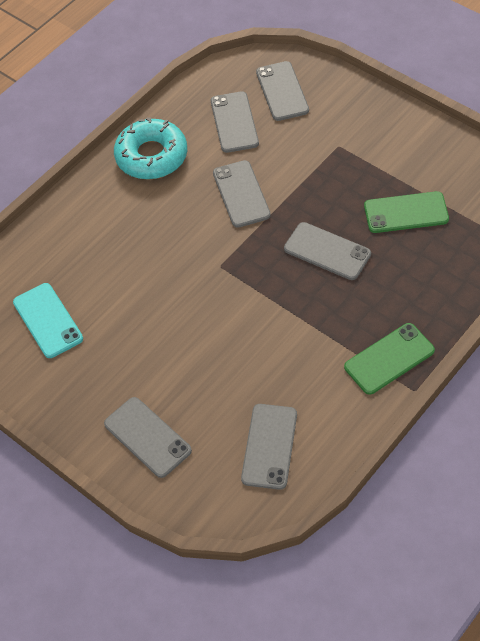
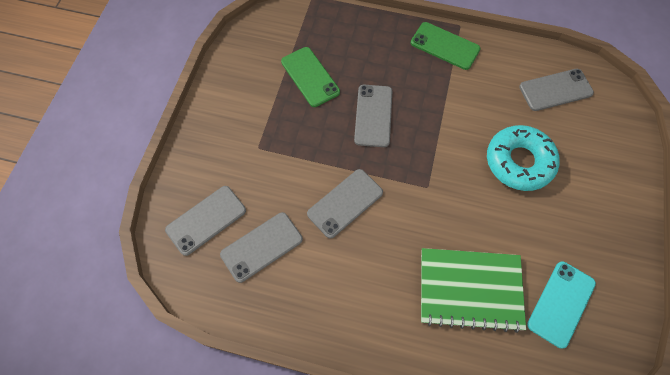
camera: 120 degrees left, 10 degrees up
grey phone [104,397,192,478] -> none
turquoise donut [114,117,187,180] -> turquoise donut moved to [487,125,560,191]
none -> green notebook [421,248,526,333]

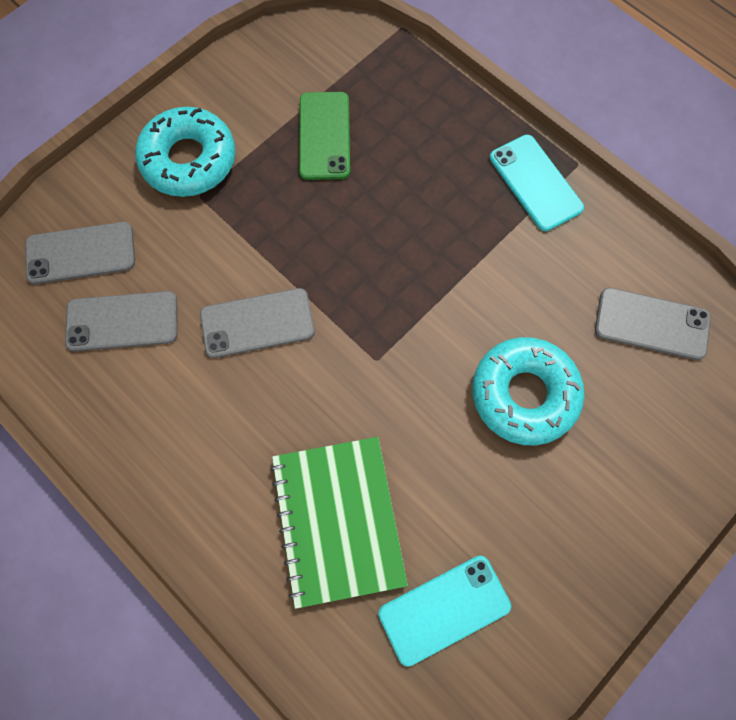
camera: 30 degrees right, 5 degrees up
grey phone [354,85,392,147] -> none
green phone [411,22,481,70] -> turquoise phone [490,135,584,231]
green notebook [421,248,526,333] -> green notebook turned 45 degrees clockwise [270,437,408,609]
none -> turquoise donut [135,107,235,197]

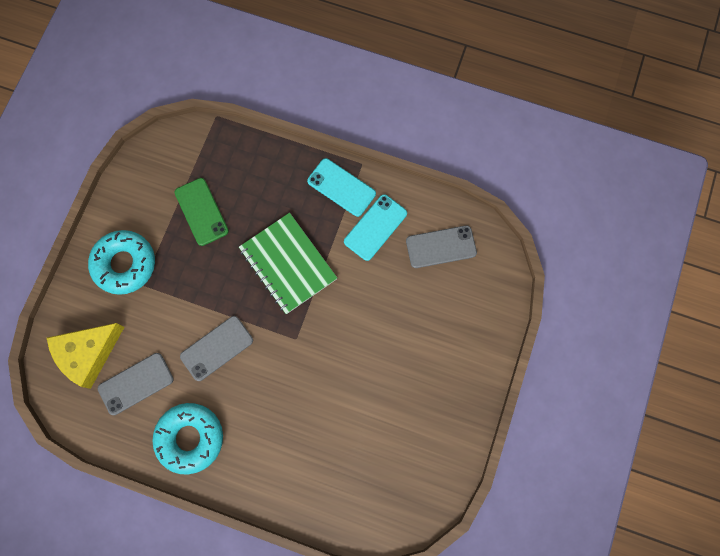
camera: 25 degrees left, 5 degrees up
grey phone [25,222,135,284] -> yellow cheese [47,323,124,389]
green notebook [270,437,408,609] -> green notebook moved to [239,213,337,314]
turquoise phone [378,556,511,667] -> turquoise phone moved to [344,194,407,261]
turquoise donut [472,337,585,445] -> turquoise donut moved to [152,403,223,474]

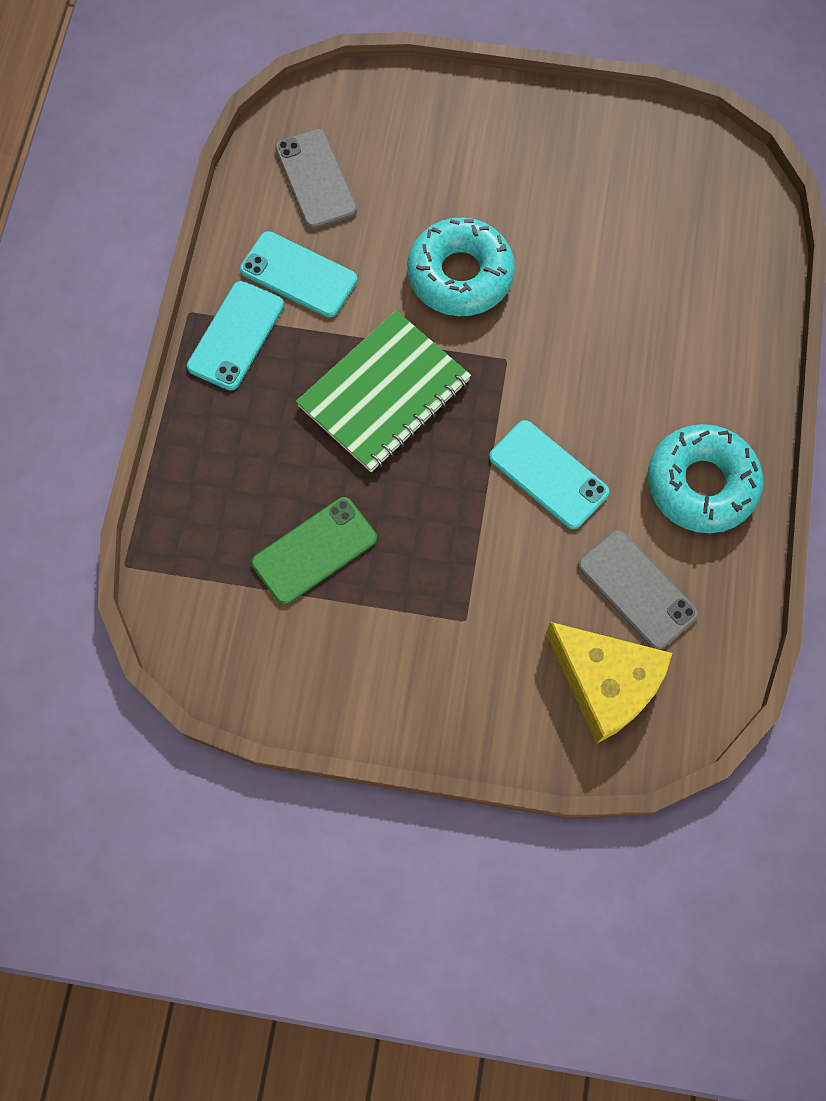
camera: 100 degrees left, 5 degrees down
turquoise donut [88,230,155,295] -> turquoise donut moved to [407,217,515,316]
grey phone [180,316,253,381] -> turquoise phone [489,420,609,529]

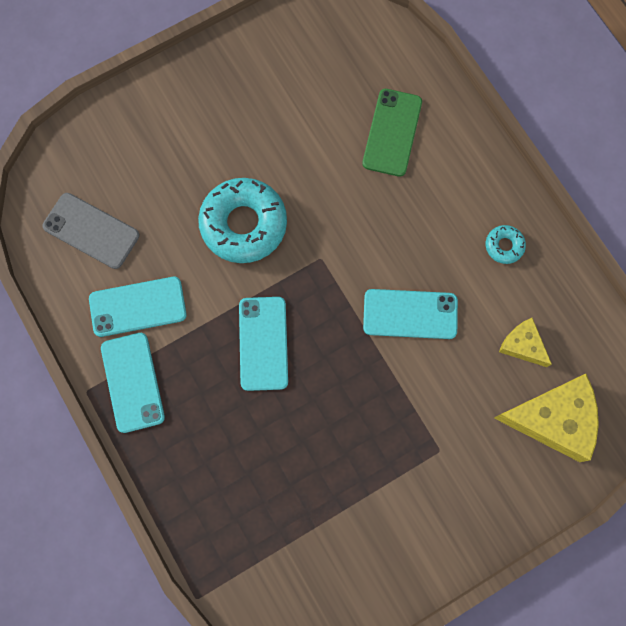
camera: 40 degrees left, 5 degrees up
green phone [251,497,377,605] -> green phone moved to [362,89,422,177]
green notebook [296,310,471,472] -> turquoise phone [239,297,288,391]
grey phone [578,530,699,650] -> yellow cheese [499,318,552,367]
turquoise donut [648,424,763,533] -> turquoise donut [486,225,526,264], size x0.45

